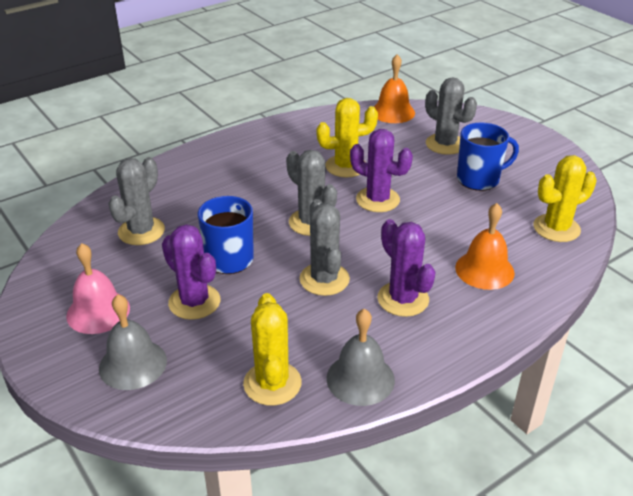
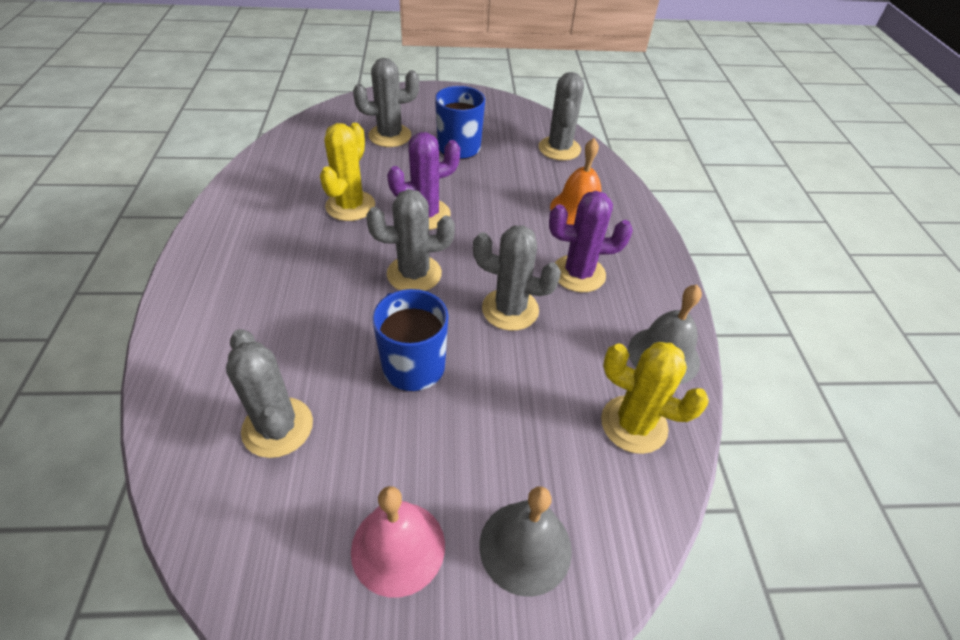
camera: 60 degrees left, 10 degrees up
purple cactus [162,224,220,320] -> none
orange bell [374,54,415,123] -> none
yellow cactus [533,155,597,242] -> grey cactus [539,72,584,161]

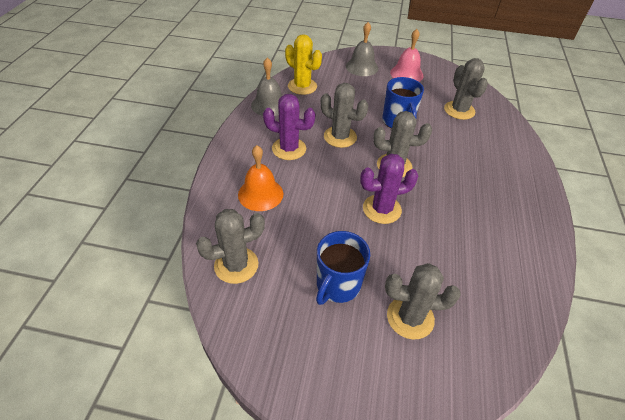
camera: 165 degrees left, 0 degrees up
yellow cactus [320,123,375,221] -> none
grey cactus [539,72,584,161] -> grey cactus turned 45 degrees clockwise [196,209,265,284]

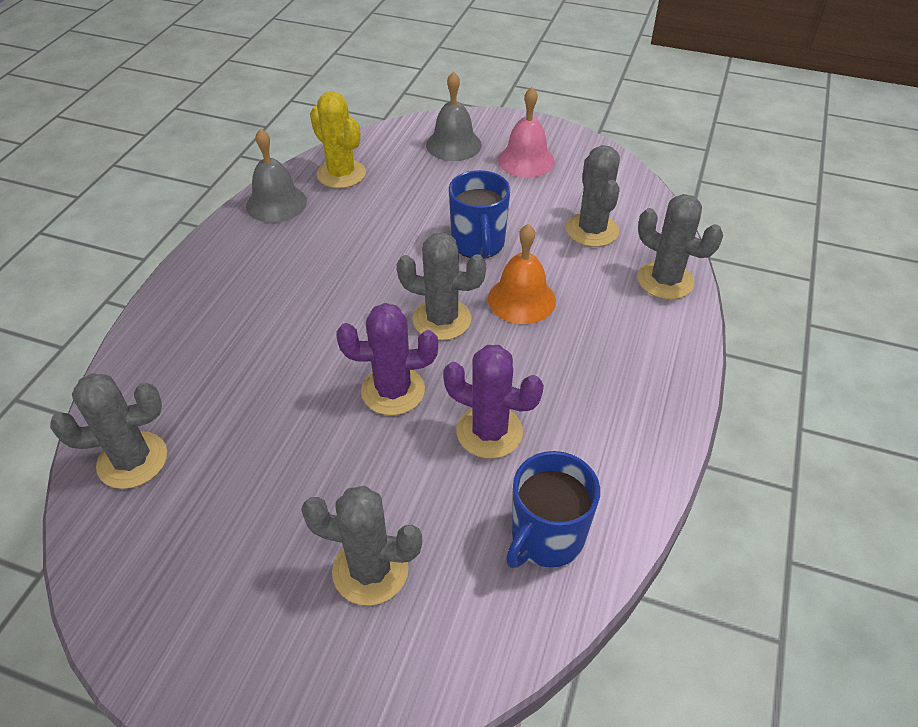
camera: 10 degrees right, 0 degrees up
orange bell [238,145,283,211] -> orange bell moved to [488,224,556,324]
purple cactus [263,94,316,160] -> purple cactus moved to [443,345,544,459]
blue mug [316,231,370,305] -> blue mug moved to [506,451,600,568]
grey cactus [321,83,368,148] -> grey cactus moved to [638,194,723,299]

